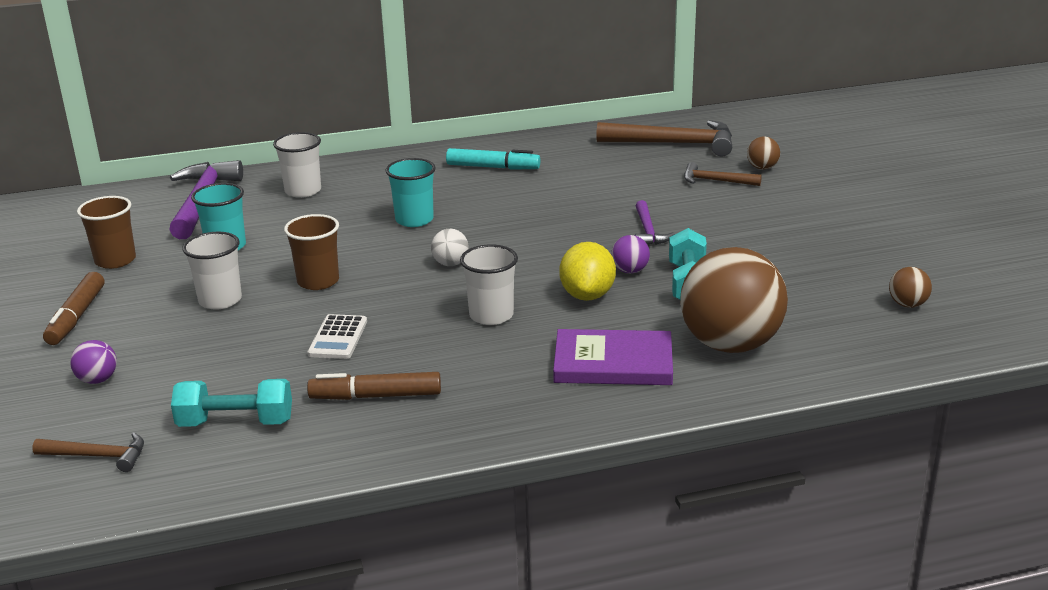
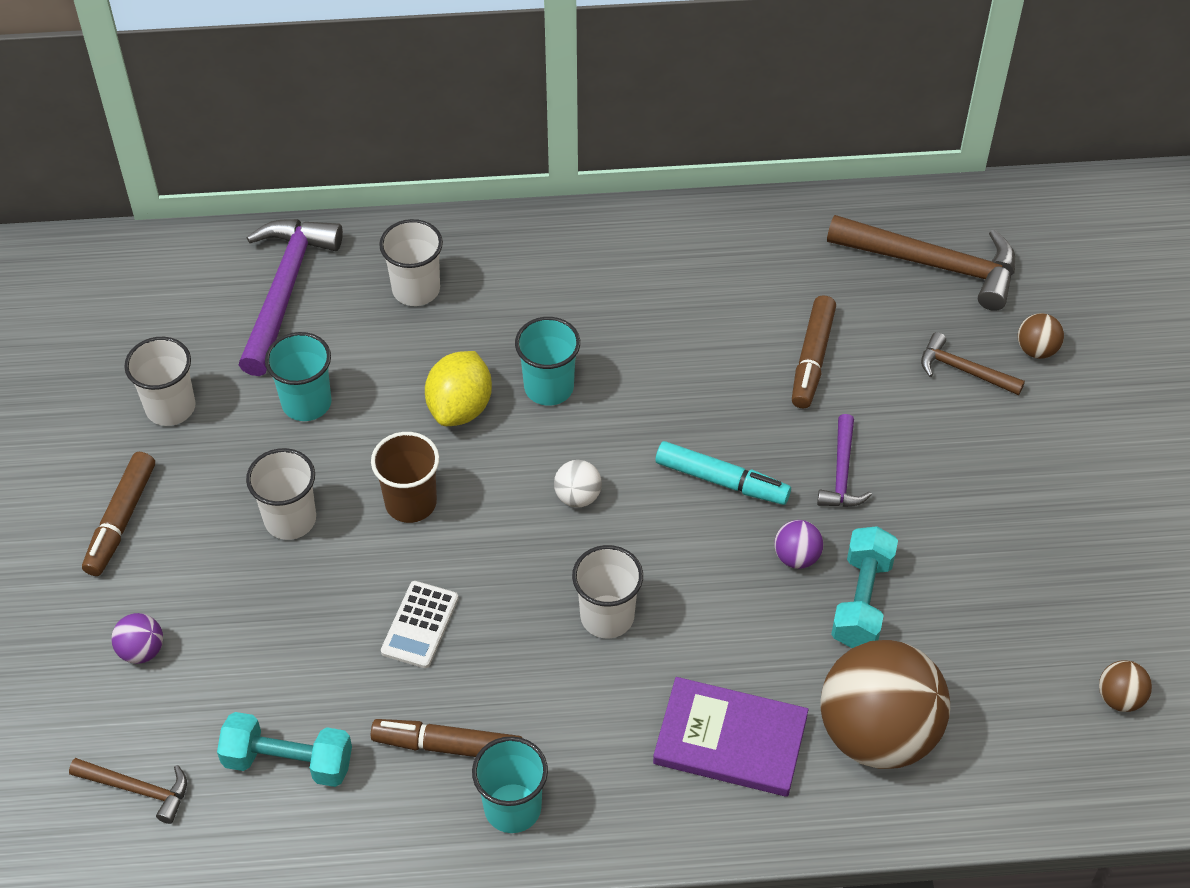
camera: 10 degrees right, 25 degrees up
brown cup [77,196,136,269] -> white cup [124,337,196,426]
turquoise marker [446,148,540,170] -> turquoise marker moved to [655,441,791,505]
yellow lemon [559,242,616,301] -> yellow lemon moved to [425,351,492,426]
none -> turquoise cup [472,736,548,833]
none -> brown marker [792,295,836,409]

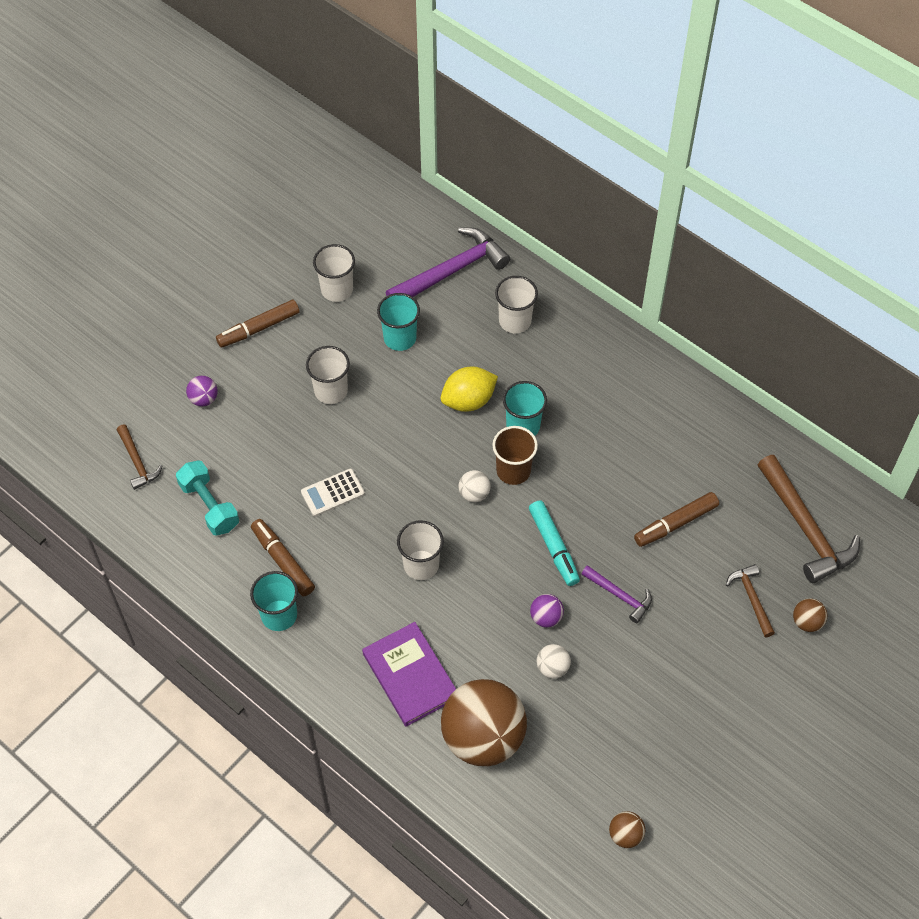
camera: 45 degrees right, 5 degrees up
brown cup [371,432,439,523] -> brown cup moved to [492,426,538,485]
purple hammer [817,414,872,507] -> purple hammer turned 105 degrees counterclockwise [582,565,652,623]
turquoise dumbbell [831,526,898,648] -> white ball [537,644,571,678]

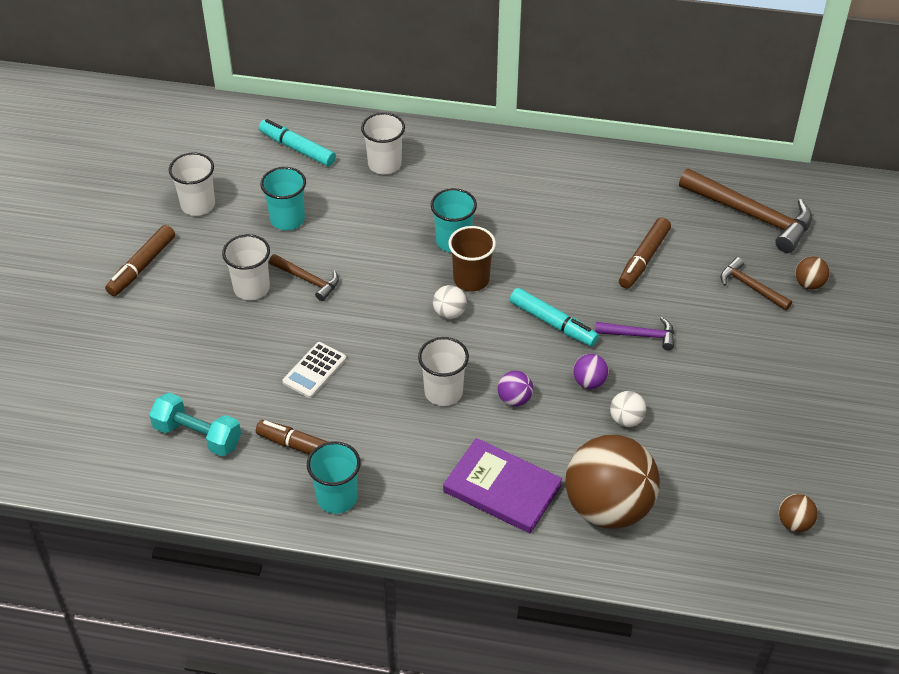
camera: 30 degrees left, 10 degrees down
brown hammer [117,425,162,490] -> brown hammer moved to [269,254,339,301]
purple ball [186,376,218,406] -> purple ball moved to [498,371,533,406]
purple hammer [386,228,510,297] -> turquoise marker [259,119,336,166]
yellow lemon [441,366,498,412] -> none

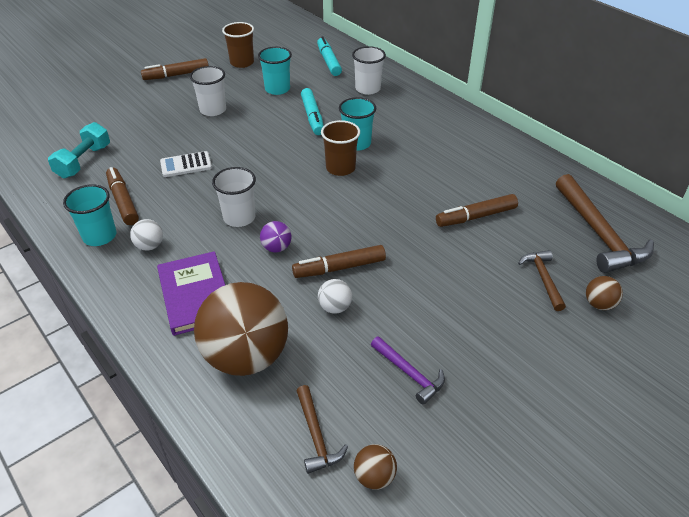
camera: 40 degrees right, 5 degrees down
turquoise dumbbell [149,392,241,456] -> turquoise dumbbell turned 45 degrees clockwise [48,122,110,179]
white cup [169,153,215,216] -> brown cup [222,22,254,68]
brown hammer [269,254,339,301] -> brown hammer moved to [296,385,348,474]
white ball [433,285,467,319] -> white ball moved to [130,219,163,250]
turquoise marker [510,288,599,346] -> turquoise marker moved to [301,88,324,135]
purple ball [573,354,609,389] -> brown marker [292,245,386,278]
purple hammer [595,317,674,350] -> purple hammer moved to [371,336,445,405]

